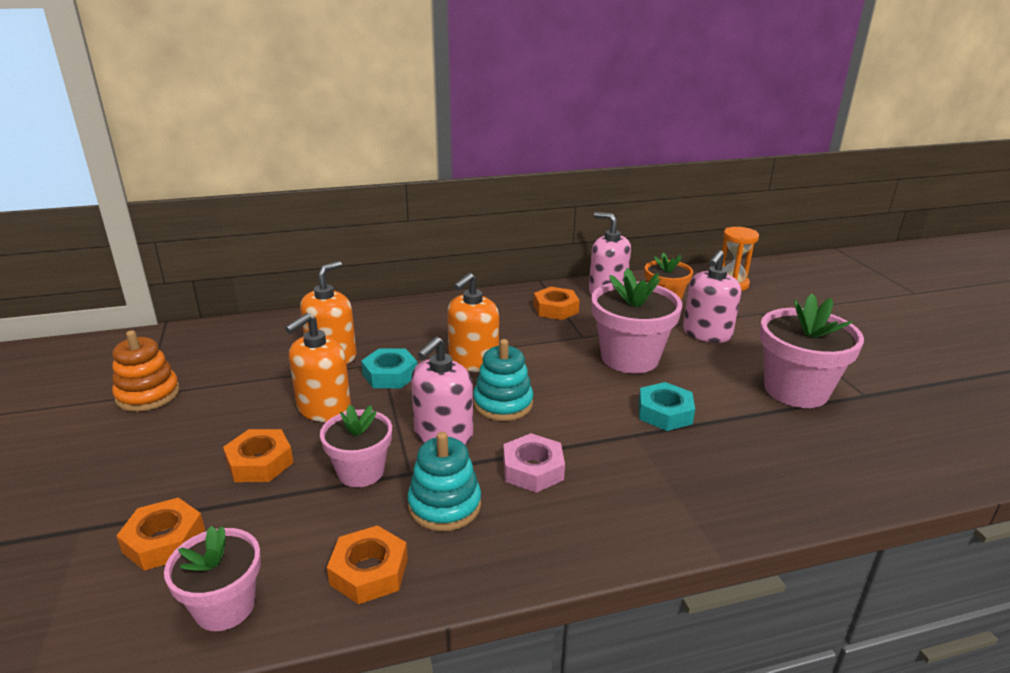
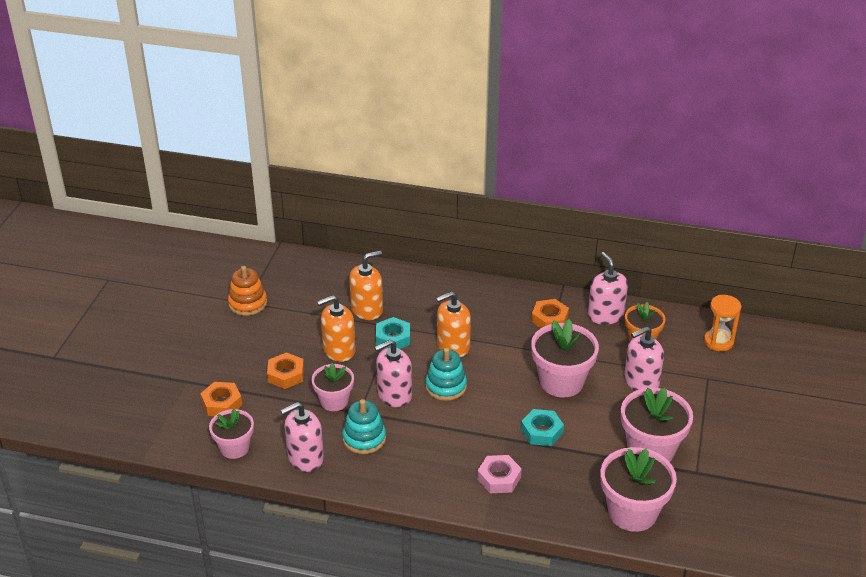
camera: 30 degrees right, 10 degrees up
orange nut [327,525,408,604] -> pink soap dispenser [280,402,324,472]
pink nut [503,433,565,493] -> pink nut moved to [477,455,522,493]
none -> pink flower pot [600,447,677,532]

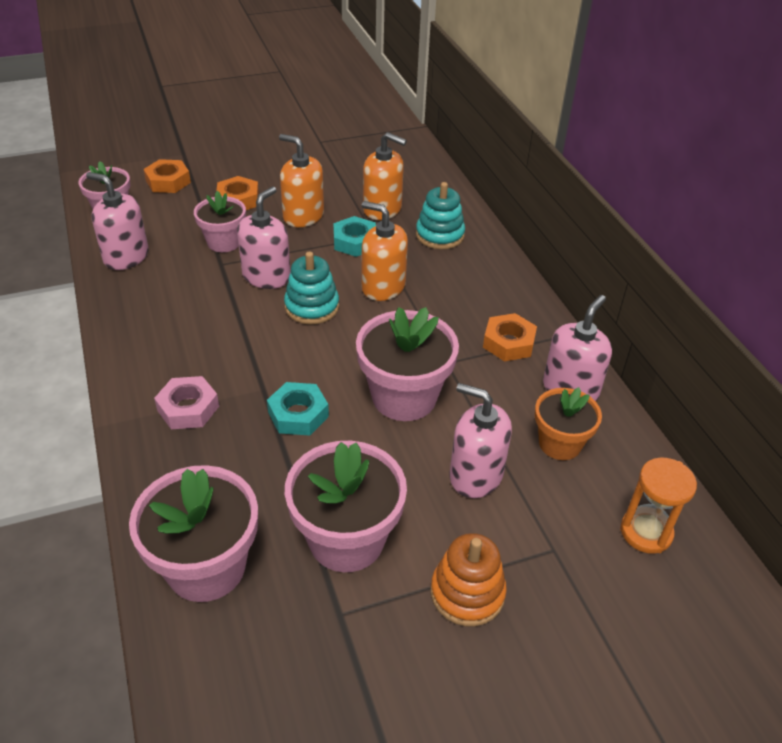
camera: 55 degrees right, 5 degrees up
orange stacking toy [228,266,267,316] -> orange stacking toy moved to [431,533,507,626]
turquoise stacking toy [342,399,386,454] -> turquoise stacking toy moved to [416,182,465,249]
pink soap dispenser [374,339,412,407] -> pink soap dispenser turned 90 degrees clockwise [237,186,291,289]

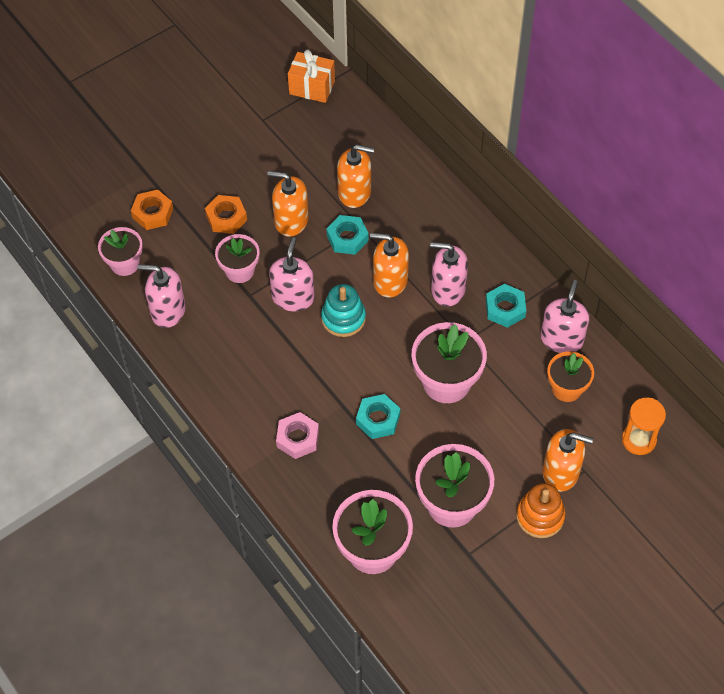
camera: 15 degrees left, 15 degrees up
turquoise stacking toy [416,182,465,249] -> none
pink soap dispenser [450,383,512,498] -> pink soap dispenser moved to [430,242,468,307]
orange nut [483,313,537,362] -> turquoise nut [486,284,526,328]
none -> orange gift [288,50,335,103]
none -> orange soap dispenser [542,429,593,492]

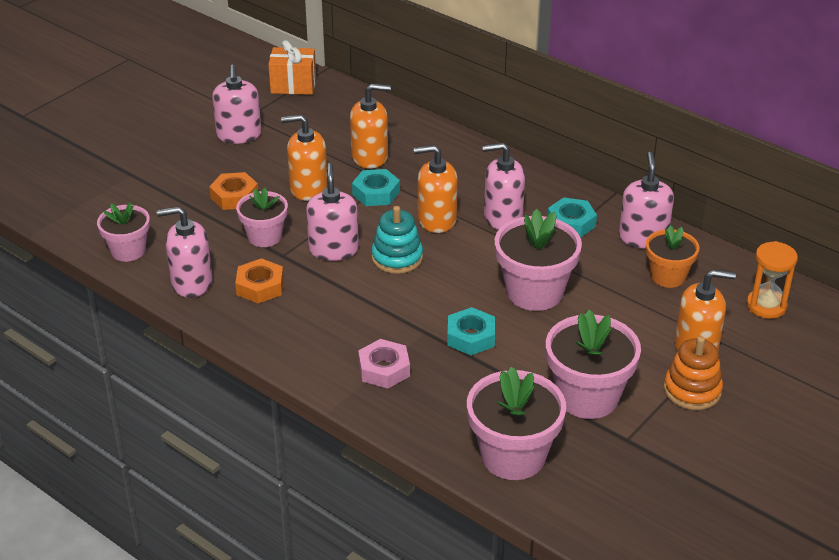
camera: 15 degrees left, 20 degrees down
orange nut [131,190,173,230] -> orange nut moved to [235,258,284,303]
none -> pink soap dispenser [212,65,261,144]

